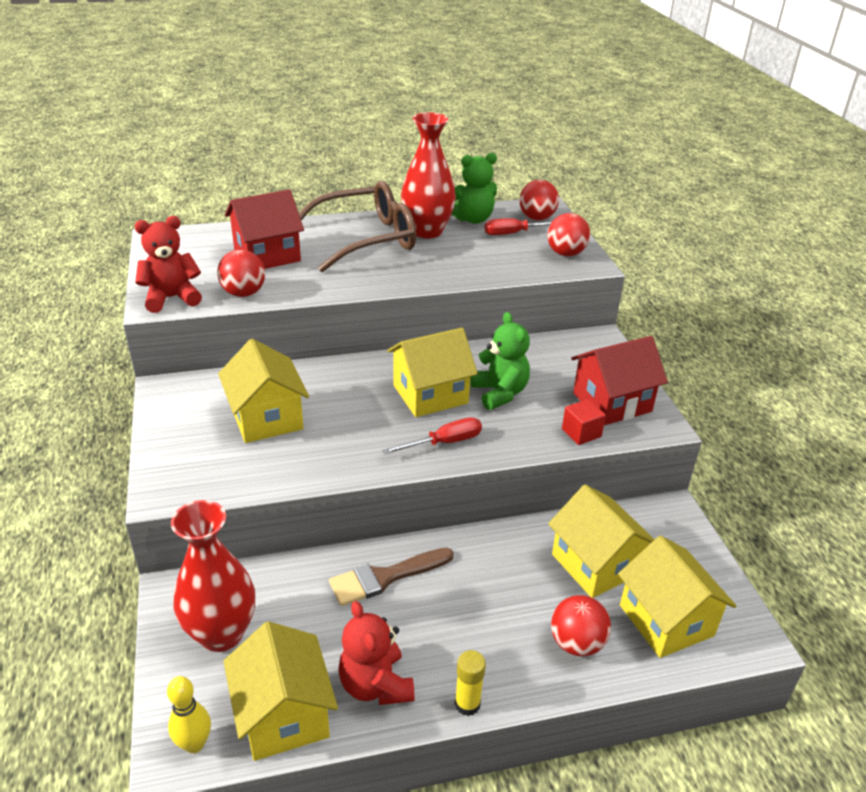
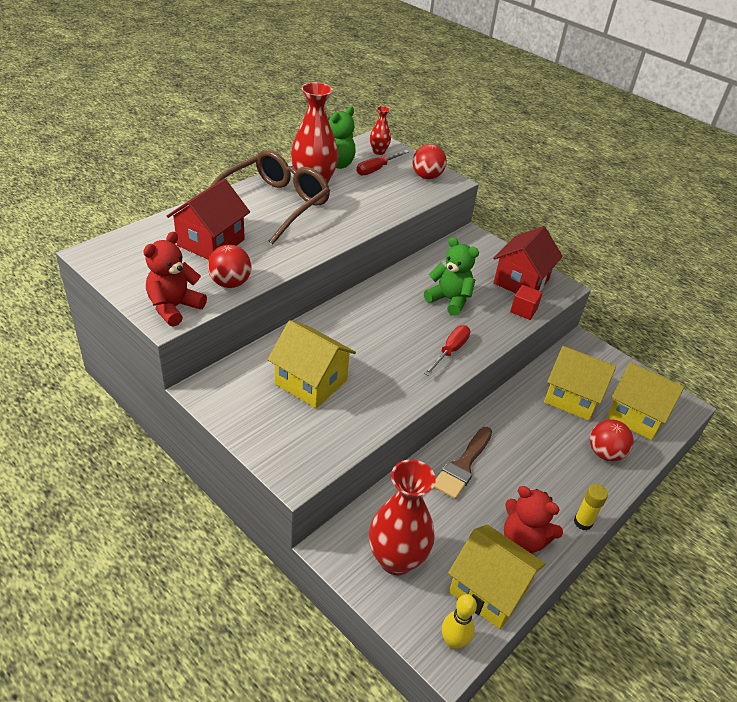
camera: 35 degrees left, 5 degrees up
yellow house [387,328,478,417] -> none
red ball [519,180,559,220] -> red vase [370,106,391,155]

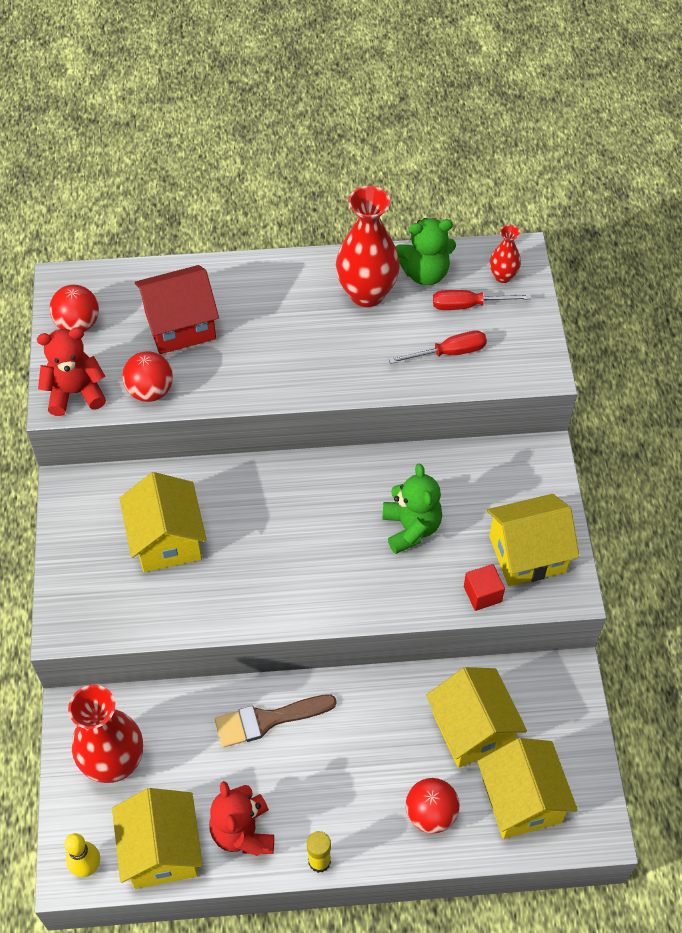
camera: 45 degrees right, 15 degrees up
brown glasses [210,150,330,245] -> none
red ball [412,144,447,179] -> red ball moved to [50,285,99,332]
red screwdriver [424,325,470,376] -> red screwdriver moved to [389,330,487,364]
red house [493,226,563,293] -> yellow house [487,494,579,586]

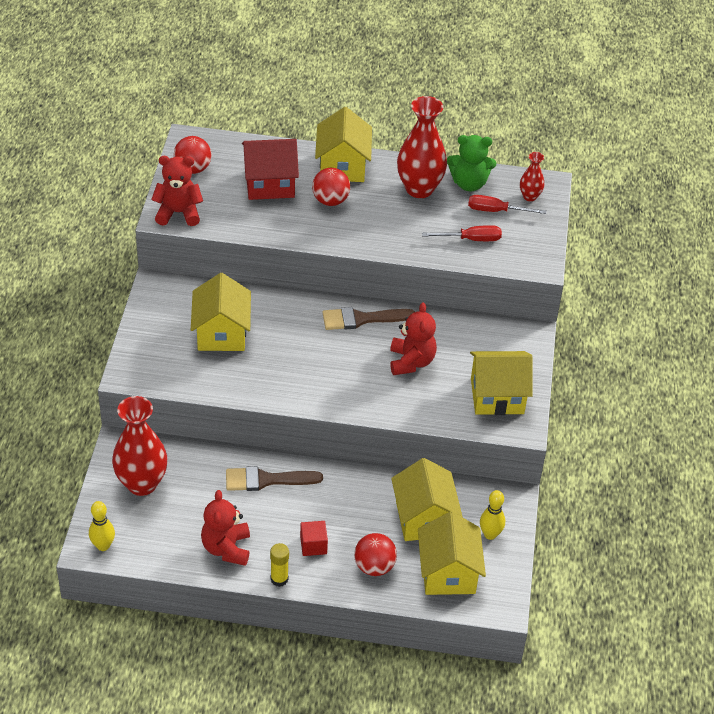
camera: 10 degrees right, 10 degrees down
yellow house [112,788,203,889] -> yellow house moved to [315,107,372,182]
red ball [122,351,173,402] -> red ball moved to [312,168,350,206]
green teddy bear [382,463,442,554] -> red teddy bear [390,302,437,375]
red cube [464,564,505,611] -> red cube moved to [300,521,328,556]
none -> brown brush [323,307,415,330]
none -> yellow bowling pin [480,490,505,540]

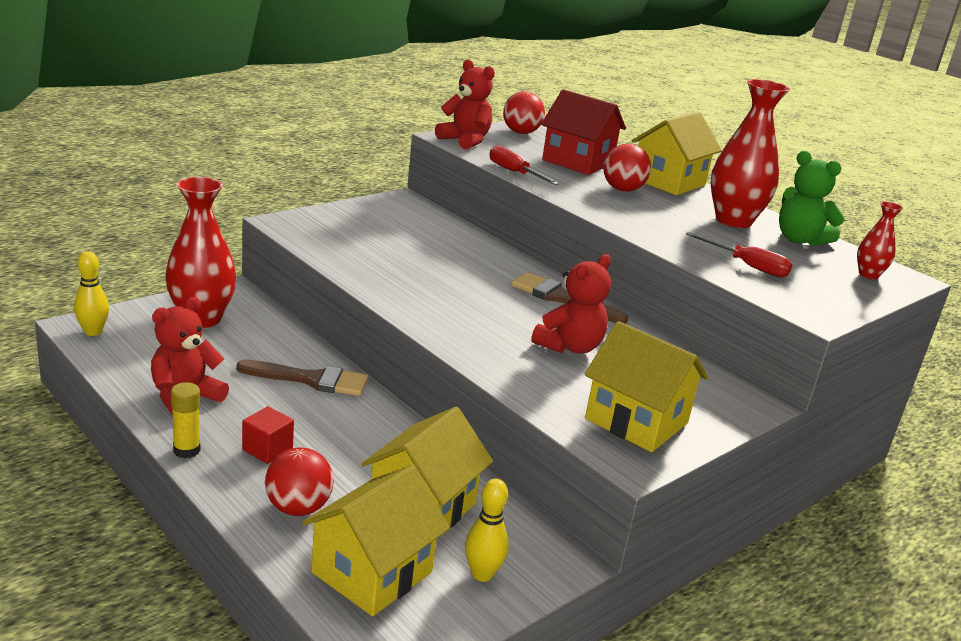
camera: 40 degrees right, 20 degrees down
yellow house [191,273,251,351] -> none
brown brush [226,466,323,491] -> brown brush turned 150 degrees clockwise [236,360,368,396]
red screwdriver [468,195,547,214] -> red screwdriver moved to [489,145,559,185]

